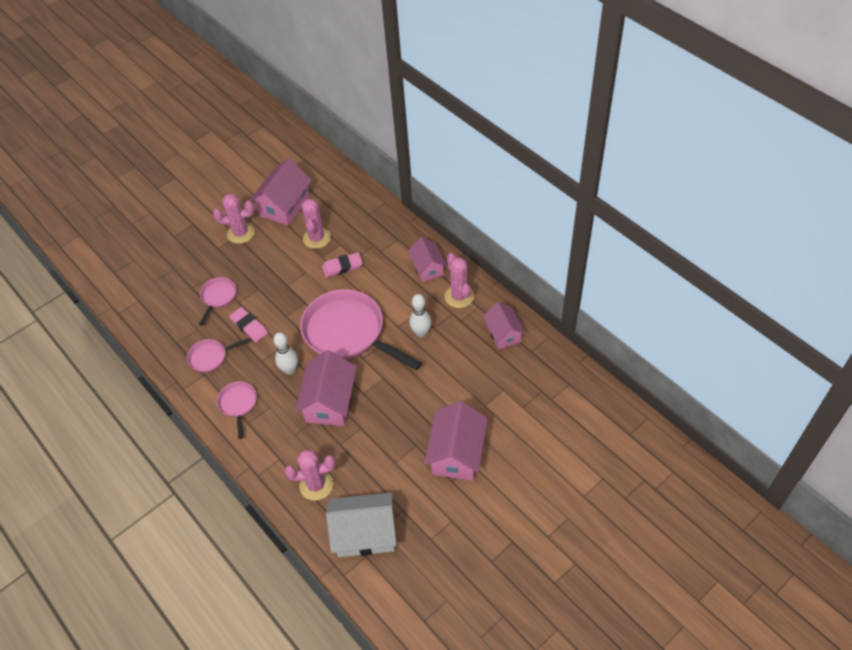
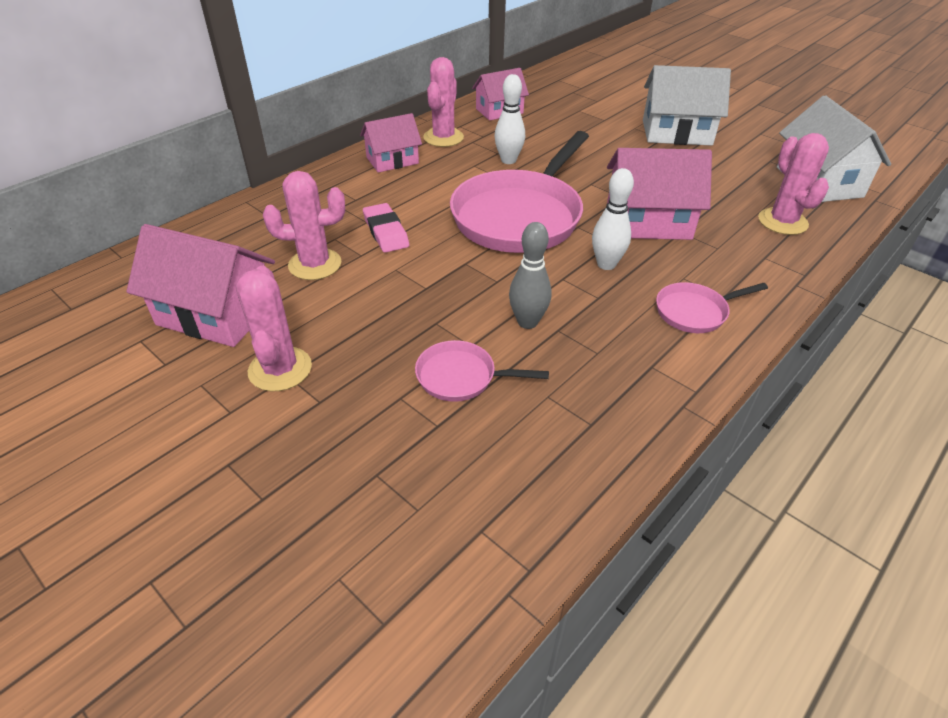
camera: 100 degrees left, 10 degrees down
pink pan [187,338,250,373] -> none
pink eraser [229,307,268,342] -> grey bowling pin [509,222,551,329]
pink house [424,401,488,481] -> white house [643,65,731,146]
pink cactus [444,253,474,308] -> pink cactus turned 45 degrees counterclockwise [423,57,464,147]

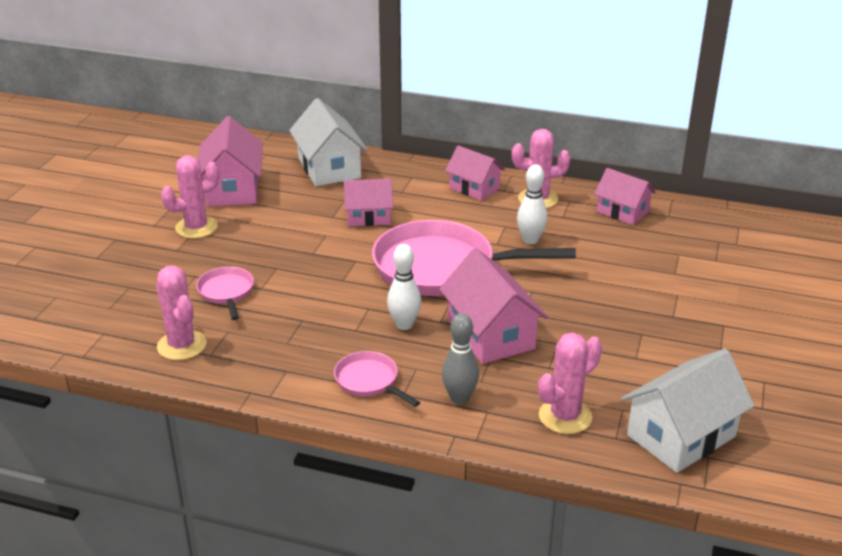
camera: 65 degrees right, 10 degrees down
pink cactus [263,171,345,280] -> pink cactus moved to [156,266,207,360]
pink eraser [363,203,409,253] -> pink house [344,179,393,226]
grey bowling pin [509,222,551,329] -> grey bowling pin moved to [442,313,479,404]
white house [643,65,731,146] -> white house moved to [289,98,368,186]

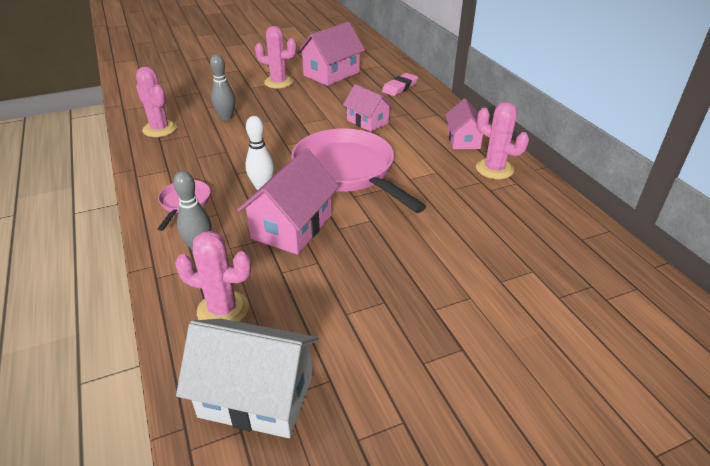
camera: 50 degrees right, 5 degrees up
pink cactus [156,266,207,360] -> pink cactus turned 60 degrees counterclockwise [136,66,177,137]
pink pan [196,267,254,320] -> grey bowling pin [210,54,235,121]
white house [289,98,368,186] -> pink eraser [382,73,418,96]
white bowling pin [517,165,548,244] -> none
pink house [594,168,656,225] -> none

